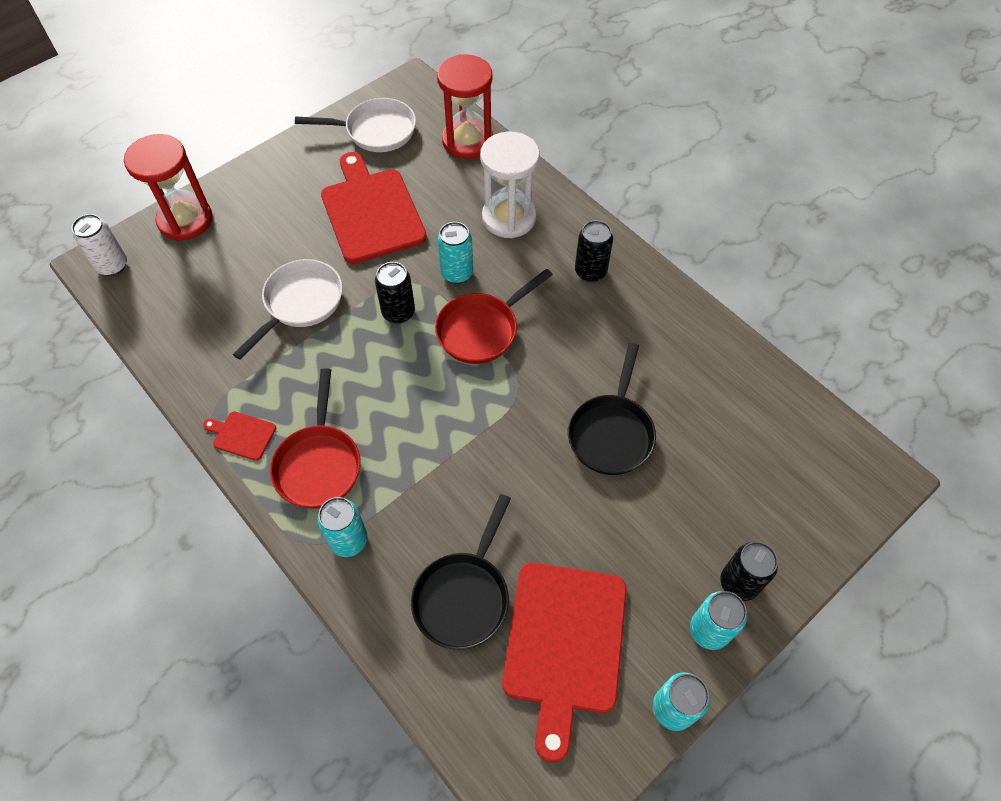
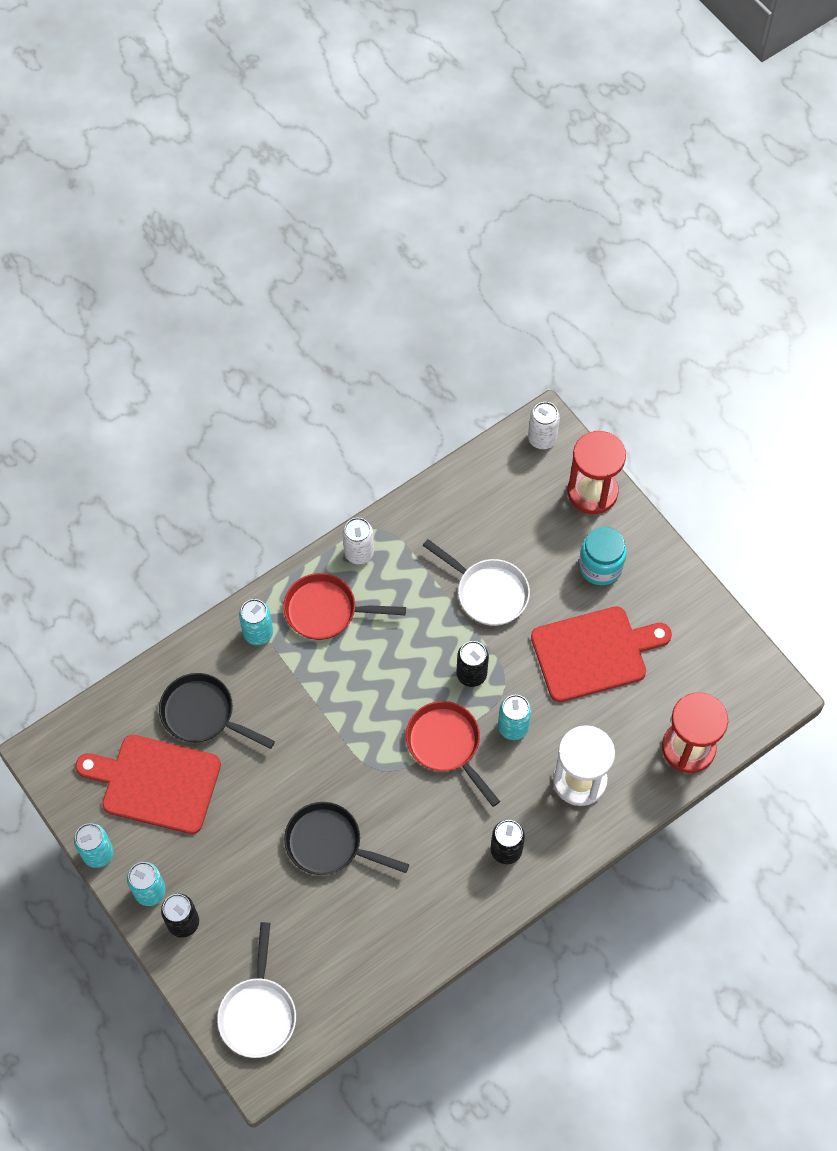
camera: 95 degrees right, 5 degrees up
red cutting board [203,411,276,461] -> white can [342,518,374,564]
white pan [295,98,416,152] -> white pan moved to [217,922,296,1058]
none -> turquoise jar [579,527,627,585]

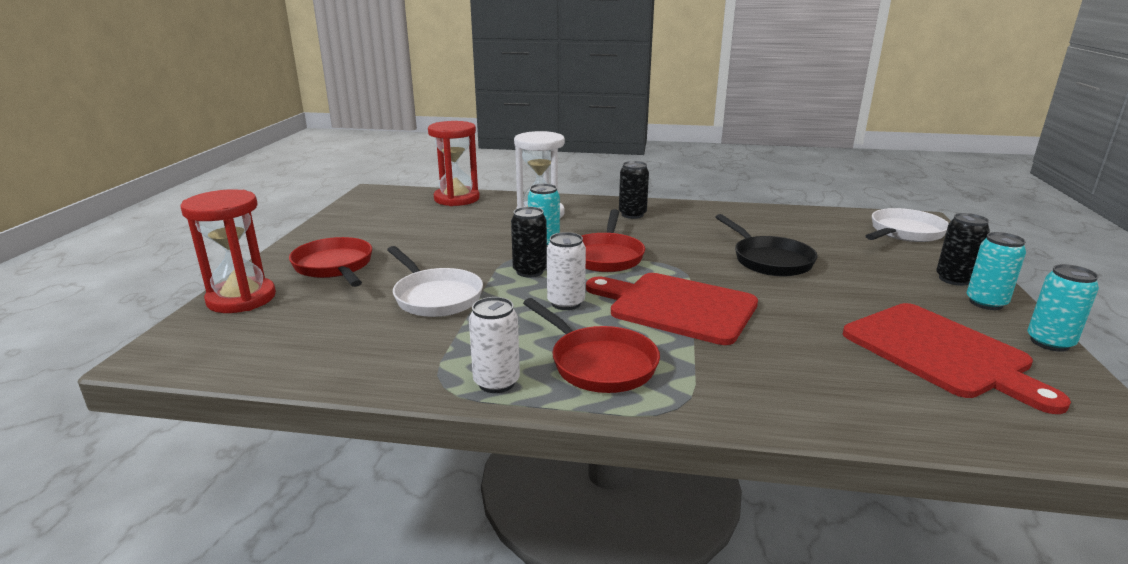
camera: 135 degrees left, 40 degrees down
black pan [159,673,275,749] -> none
turquoise can [239,599,273,645] -> none
white pan [423,539,530,626] -> white pan turned 150 degrees clockwise [387,246,483,317]
white can [528,402,560,449] -> white can moved to [547,232,586,310]
red cutting board [531,606,672,702] -> red cutting board moved to [586,273,758,345]
turquoise jar [579,527,627,585] -> red pan [289,237,372,287]

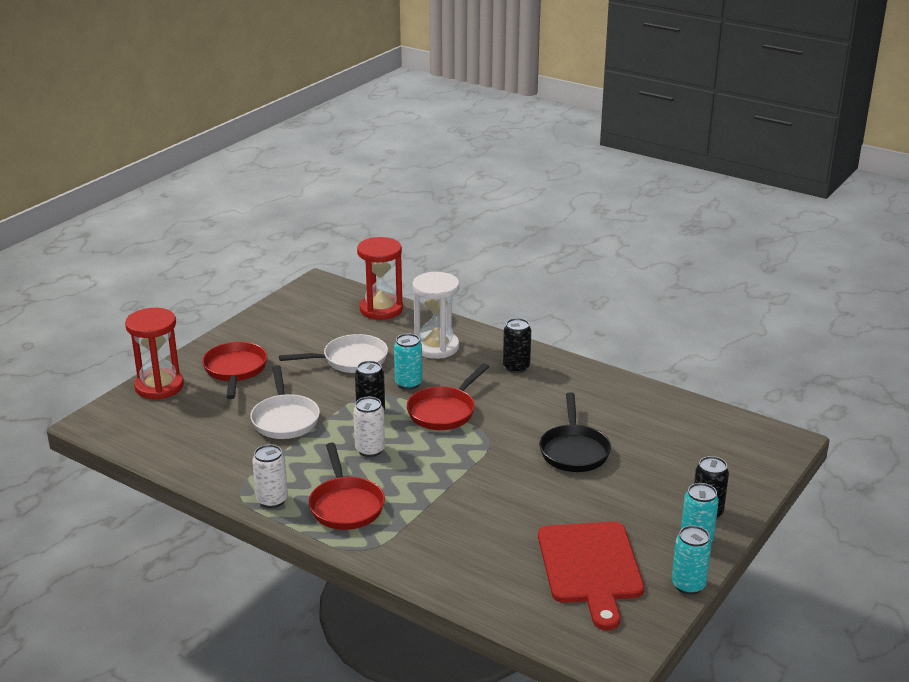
camera: 25 degrees right, 5 degrees up
red cutting board [586,273,758,345] -> none
white pan [866,208,949,242] -> white pan moved to [279,334,388,373]

